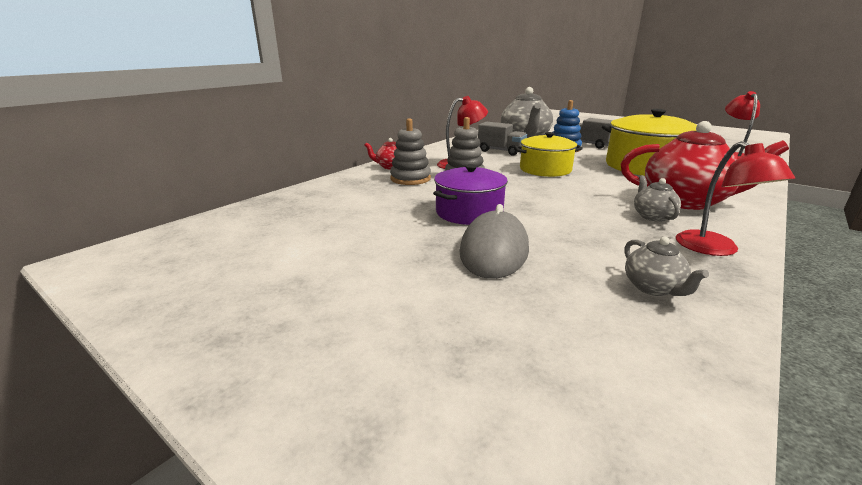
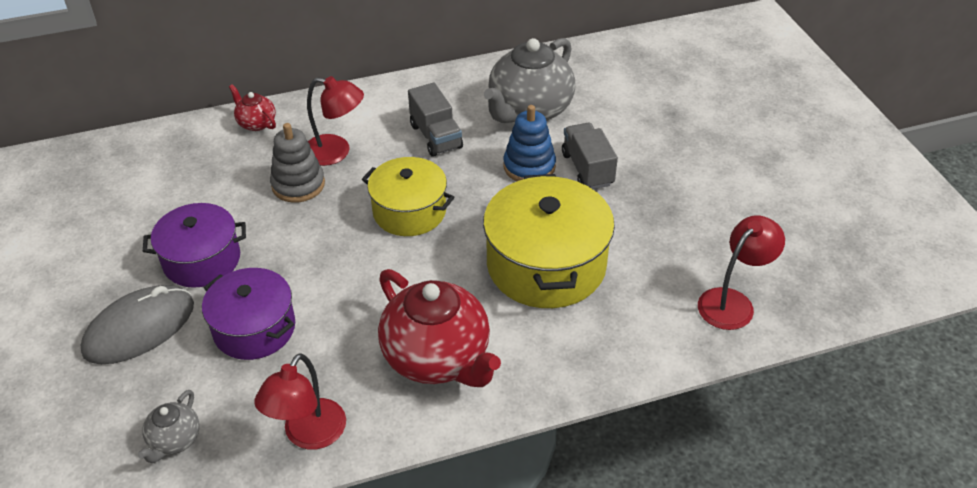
camera: 35 degrees right, 20 degrees up
grey stacking toy [390,118,431,185] -> none
grey teapot [634,175,681,222] -> none
none -> purple pot [202,268,295,360]

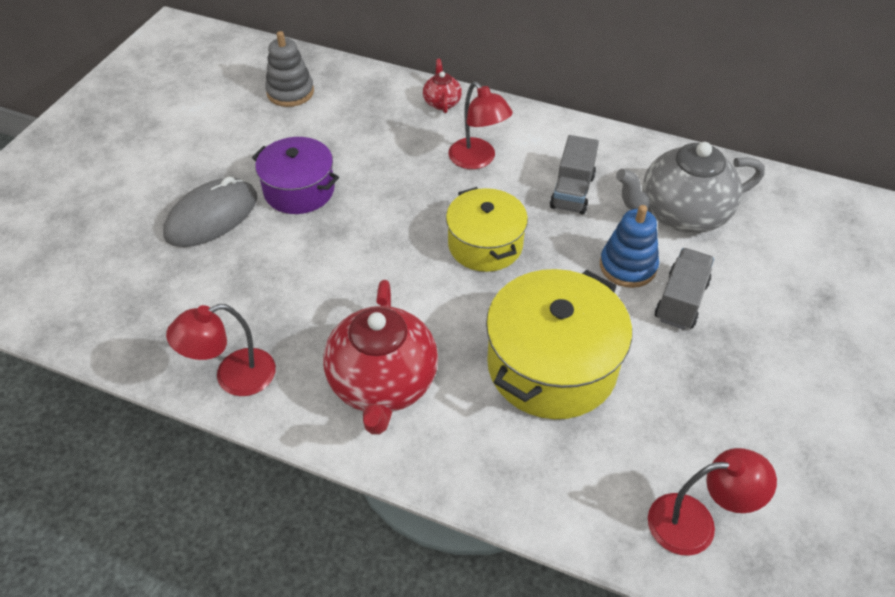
camera: 40 degrees right, 5 degrees up
grey mouse [81,285,194,364] -> grey mouse turned 45 degrees counterclockwise [163,177,257,247]
grey teapot [138,390,200,463] -> none
purple pot [202,268,295,360] -> none
grey stacking toy [270,123,325,203] -> grey stacking toy moved to [265,31,314,107]

